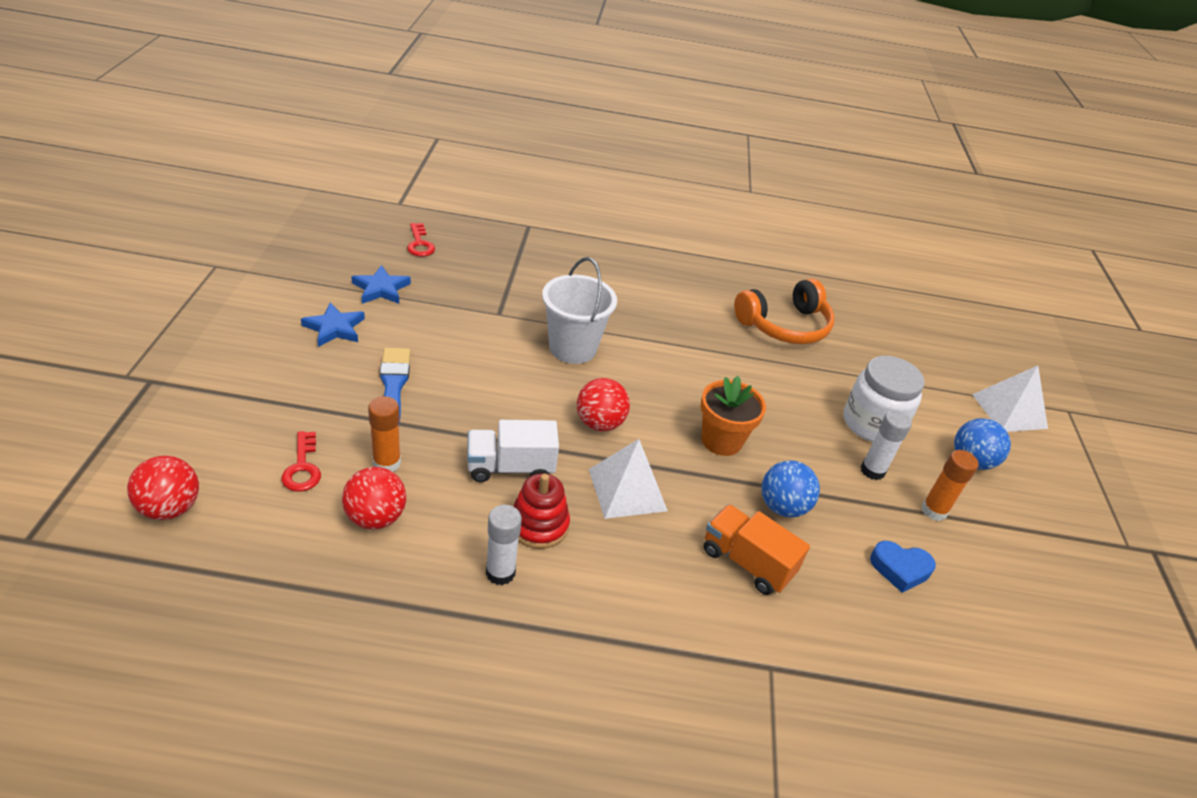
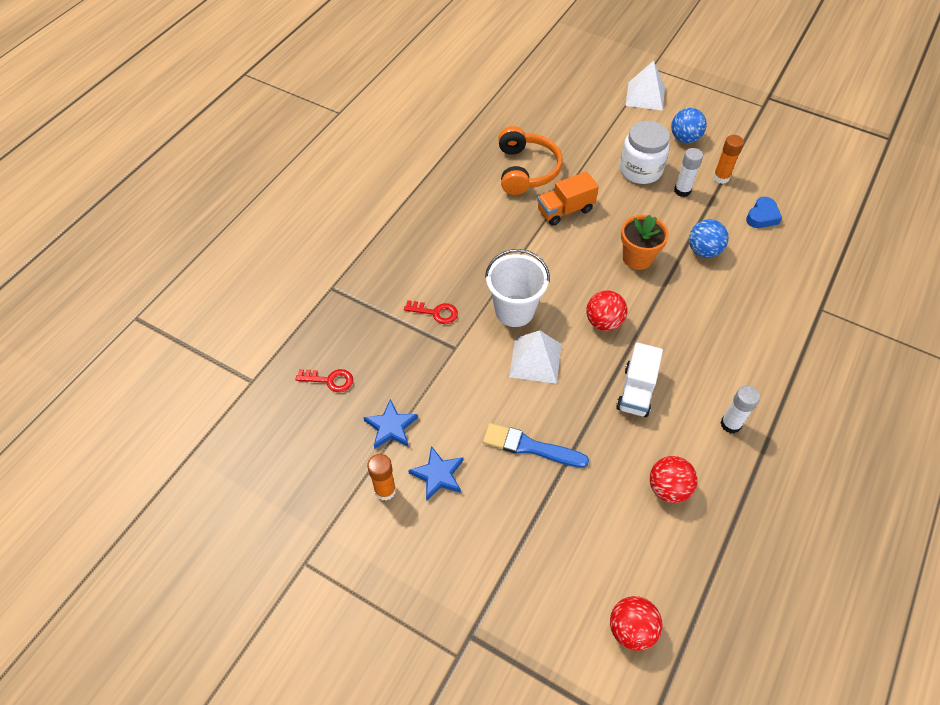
camera: 60 degrees left, 15 degrees up
red key [281,431,321,492] -> red key moved to [404,300,458,324]
orange glue stick [368,396,401,472] -> orange glue stick moved to [367,454,396,501]
red stacking toy [513,473,570,549] -> none
white pyramid [589,439,668,519] -> white pyramid moved to [509,330,561,384]
orange truck [704,504,810,595] -> orange truck moved to [537,172,599,226]

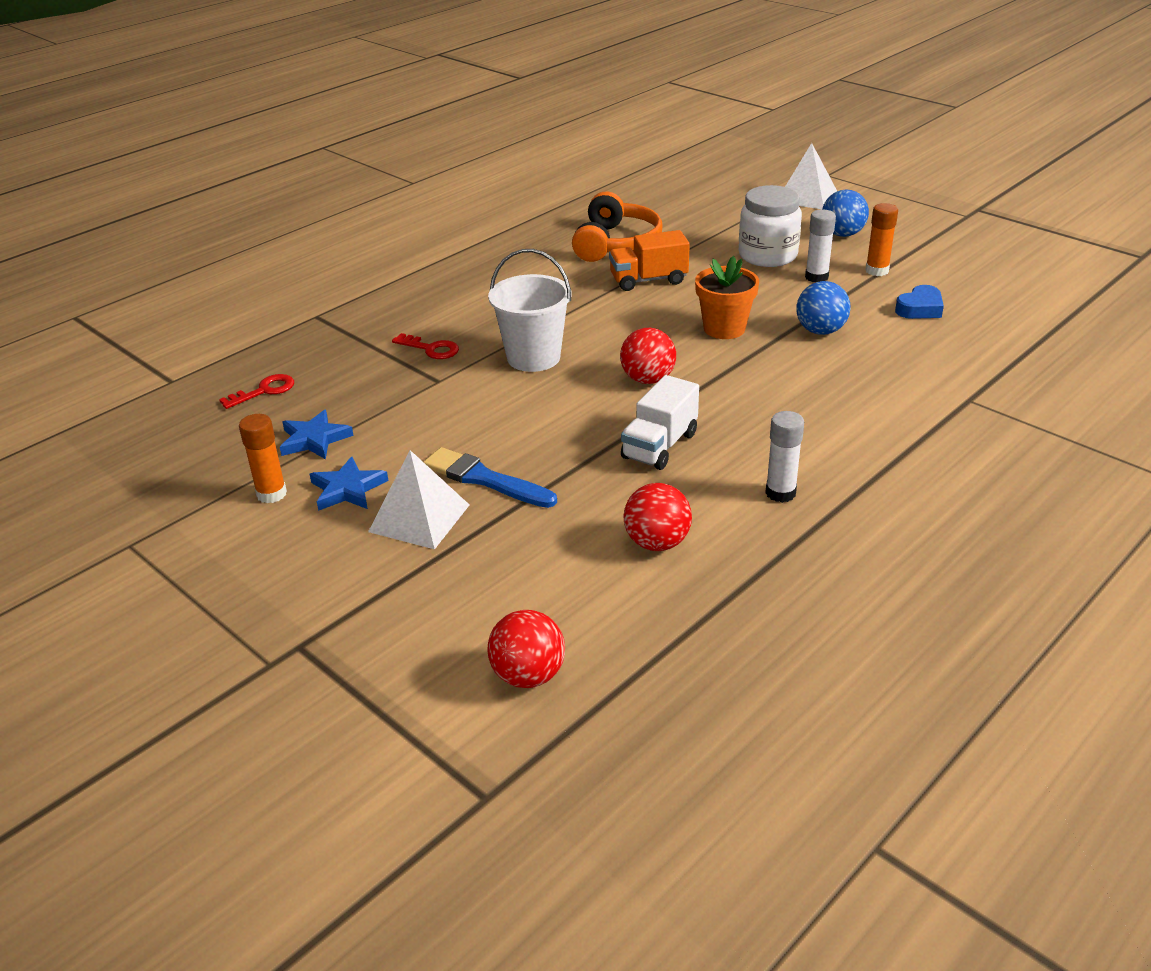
camera: 15 degrees right, 20 degrees down
red key [295,369,353,392] -> red key turned 60 degrees counterclockwise [219,374,294,409]
white pyramid [509,330,561,384] -> white pyramid moved to [368,450,469,549]

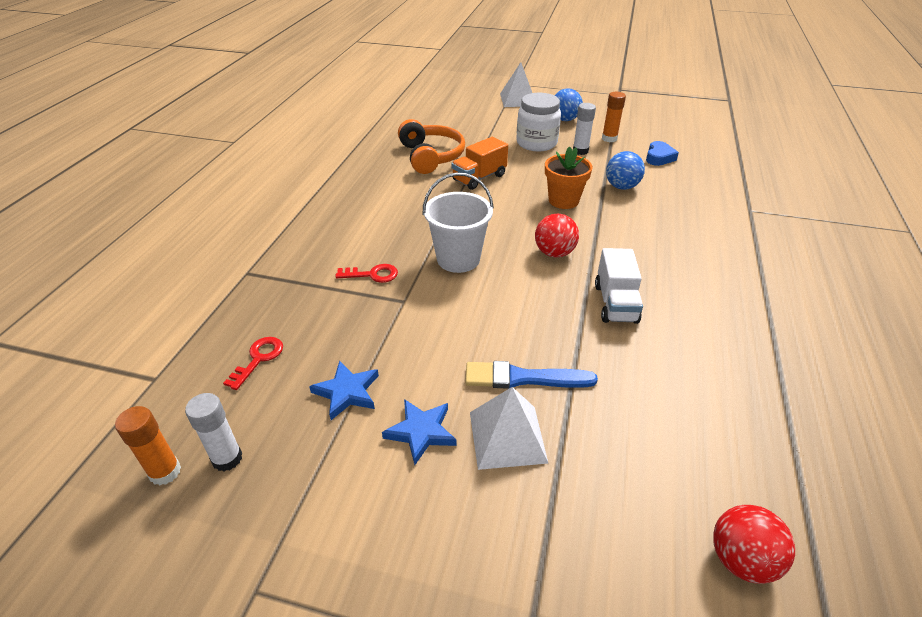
camera: 30 degrees left, 5 degrees up
orange glue stick [239,414,287,503] -> orange glue stick moved to [115,406,181,486]
red ball [623,483,692,551] -> none
white glue stick [765,411,804,503] -> white glue stick moved to [185,393,242,471]

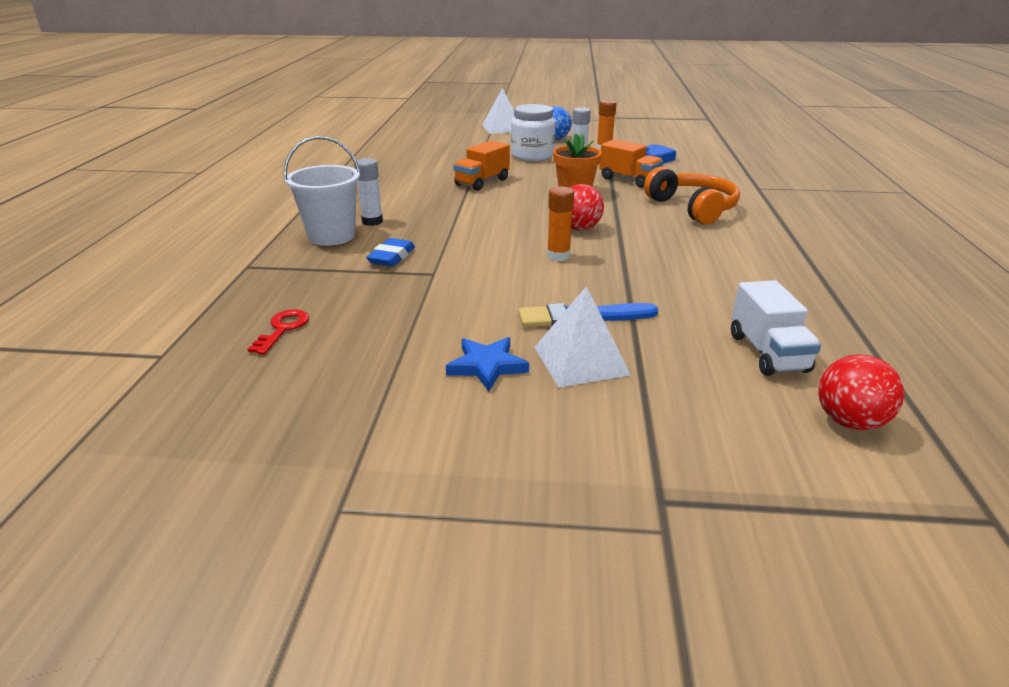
camera: 10 degrees left, 10 degrees down
orange glue stick [115,406,181,486] -> orange glue stick moved to [547,186,574,261]
white glue stick [185,393,242,471] -> white glue stick moved to [354,158,383,226]
blue star [309,360,379,420] -> none
red key [335,264,398,283] -> blue eraser [366,238,415,267]
orange headphones [398,119,465,174] -> orange headphones moved to [644,167,740,224]
white bucket [422,172,494,273] -> white bucket moved to [284,136,361,246]
white truck [595,248,643,324] -> white truck moved to [731,280,821,376]
blue ball [606,151,645,190] -> orange truck [599,139,663,188]

